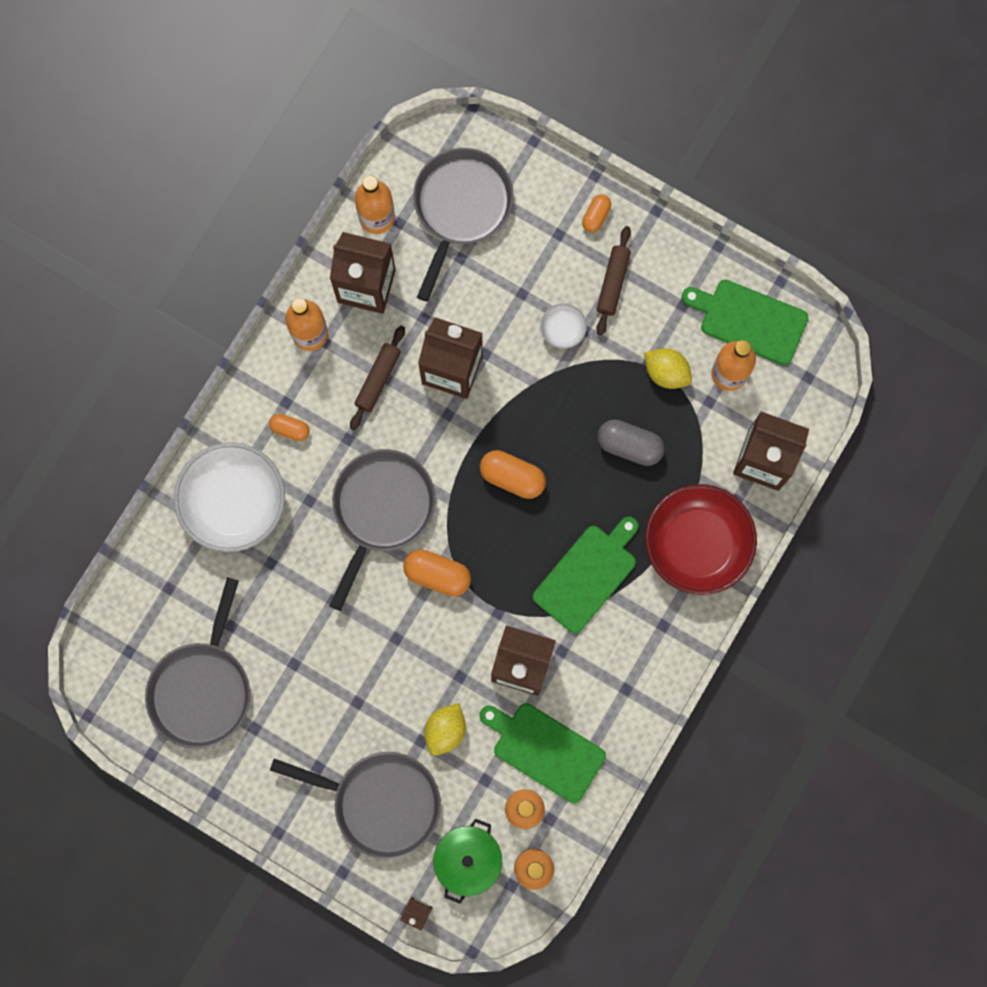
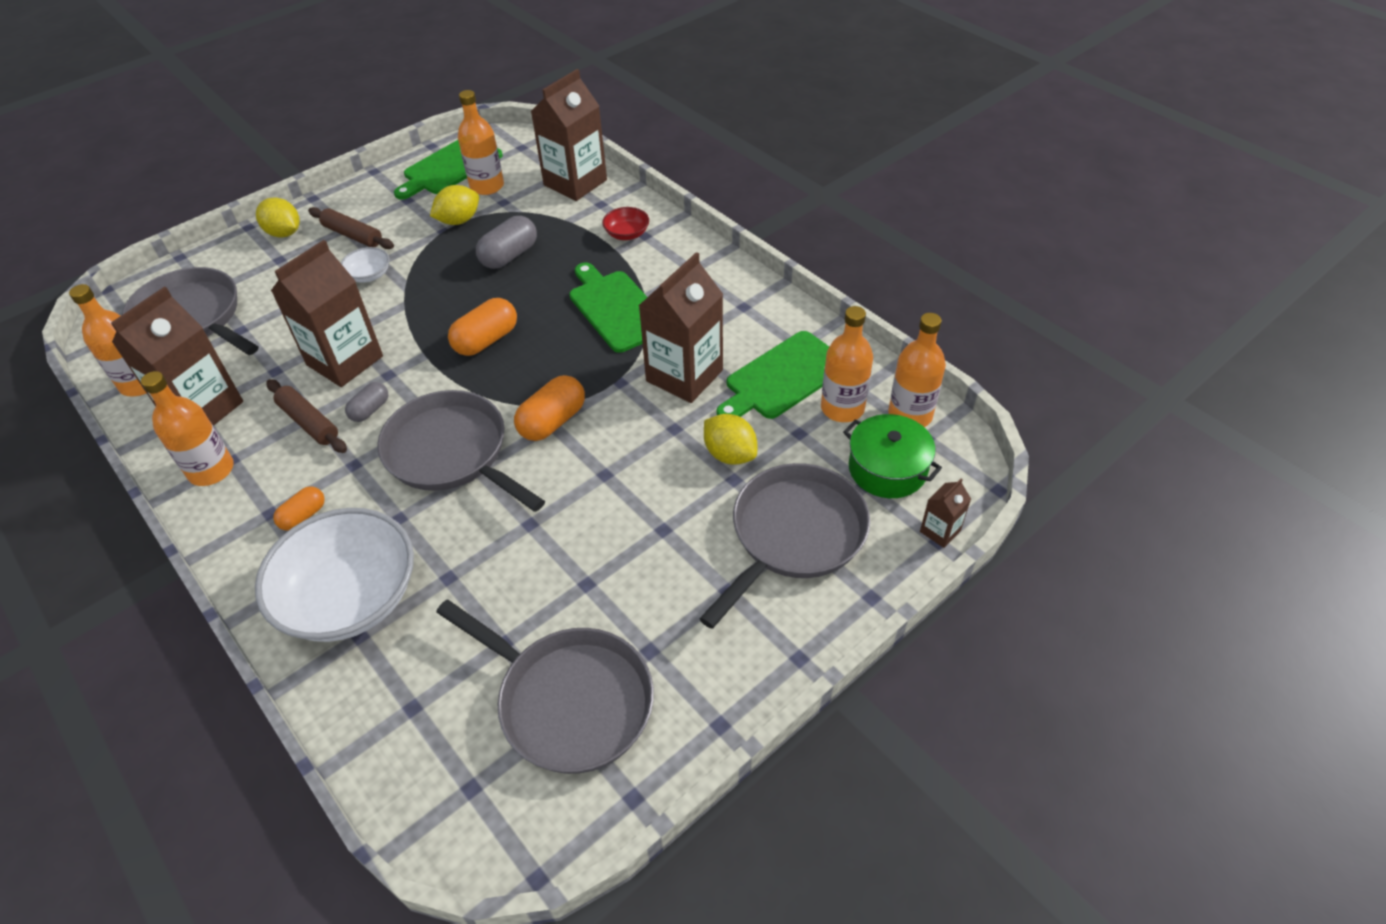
camera: 70 degrees left, 30 degrees down
orange capsule [582,194,611,233] -> yellow lemon [256,197,300,238]
red bowl [645,484,757,595] -> red bowl [602,207,649,240], size x0.43
none -> grey capsule [345,382,388,422]

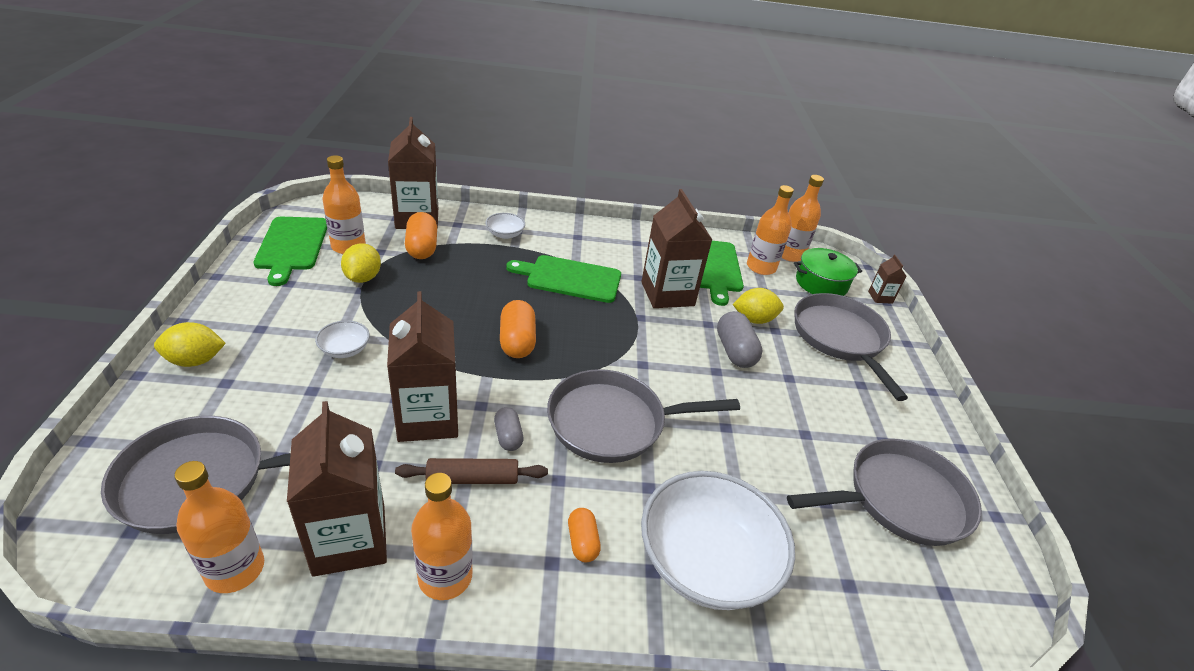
camera: 55 degrees left, 10 degrees down
brown rolling pin [308,207,394,249] -> none
grey capsule [476,216,537,269] -> grey capsule moved to [717,311,763,368]
orange capsule [514,375,585,441] -> orange capsule moved to [405,212,437,259]
red bowl [602,207,649,240] -> white bowl [485,213,525,239]

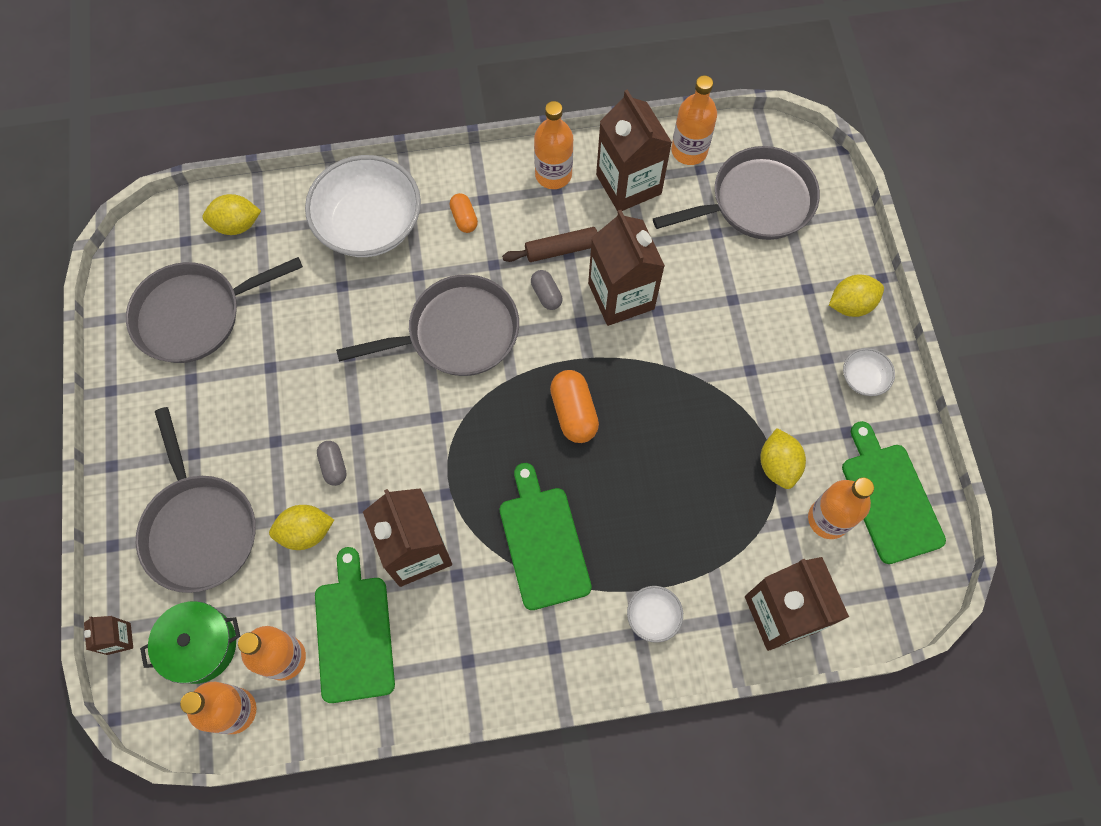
camera: 175 degrees right, 30 degrees up
white bowl [315,320,370,358] -> white bowl moved to [843,348,895,396]
orange capsule [405,212,437,259] -> none
green cutting board [506,255,621,303] -> green cutting board turned 105 degrees counterclockwise [500,463,592,610]
grey capsule [717,311,763,368] -> grey capsule [317,441,347,486], size x0.61
none -> yellow lemon [202,194,261,235]

